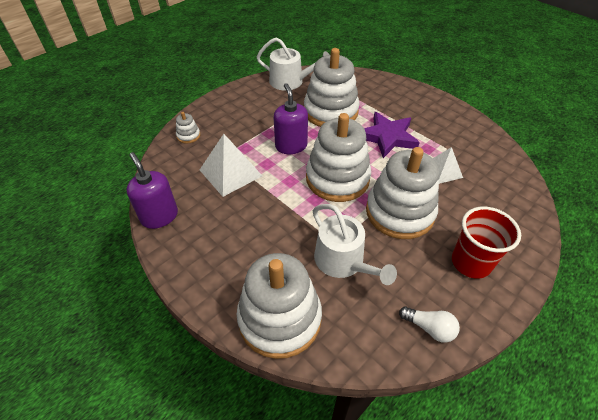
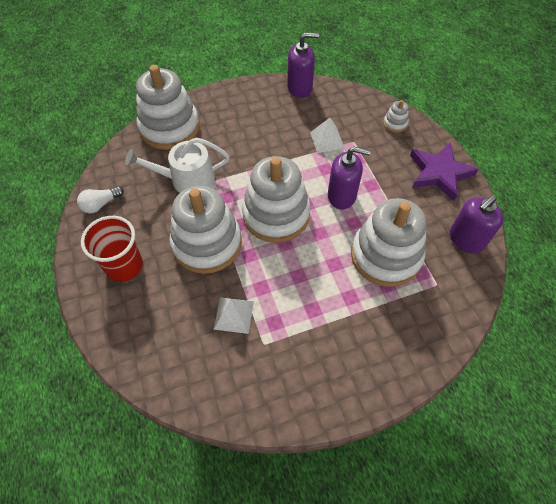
camera: 115 degrees right, 10 degrees up
white pyramid [200,134,262,197] -> white pyramid [310,118,344,153], size x0.63
white watering can [257,37,330,91] -> purple soap dispenser [450,195,504,253]
purple star [364,112,420,158] -> purple star moved to [410,142,479,201]

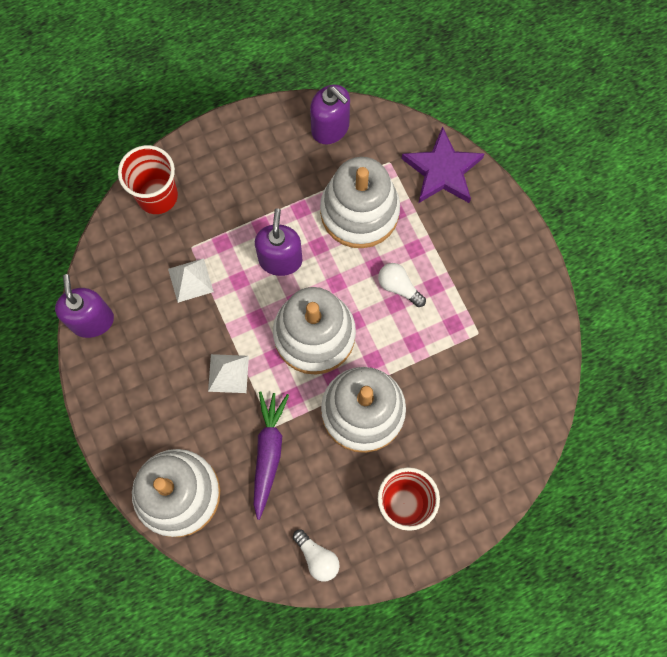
camera: 95 degrees left, 15 degrees up
white watering can [125,137,229,193] -> purple carrot [254,391,289,520]
white pyramid [213,297,254,334] -> white pyramid moved to [208,354,249,393]
white stacking toy [383,100,409,132] -> red cup [118,145,178,214]
purple star [410,142,479,201] -> purple star moved to [402,126,485,203]
none -> white light bulb [378,263,426,307]

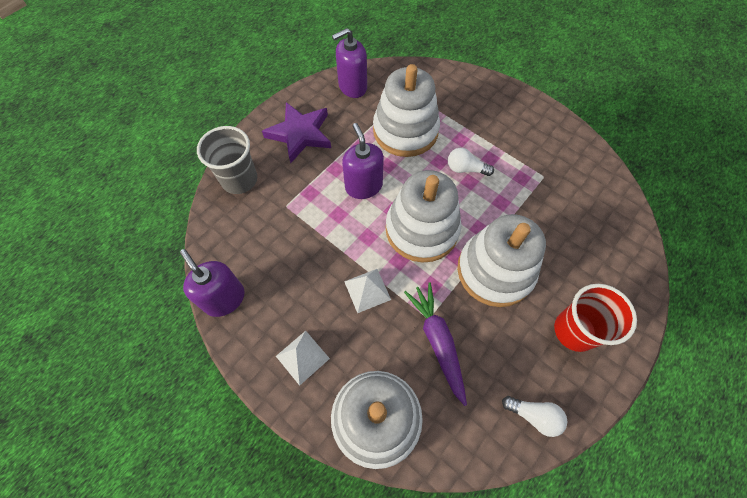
camera: 25 degrees left, 10 degrees down
red cup [118,145,178,214] -> grey cup [197,126,257,194]
white pyramid [168,258,214,303] -> white pyramid moved to [276,331,330,386]
purple soap dispenser [310,85,350,144] -> purple soap dispenser turned 135 degrees clockwise [332,28,367,98]
purple star [402,126,485,203] -> purple star moved to [262,102,331,163]

